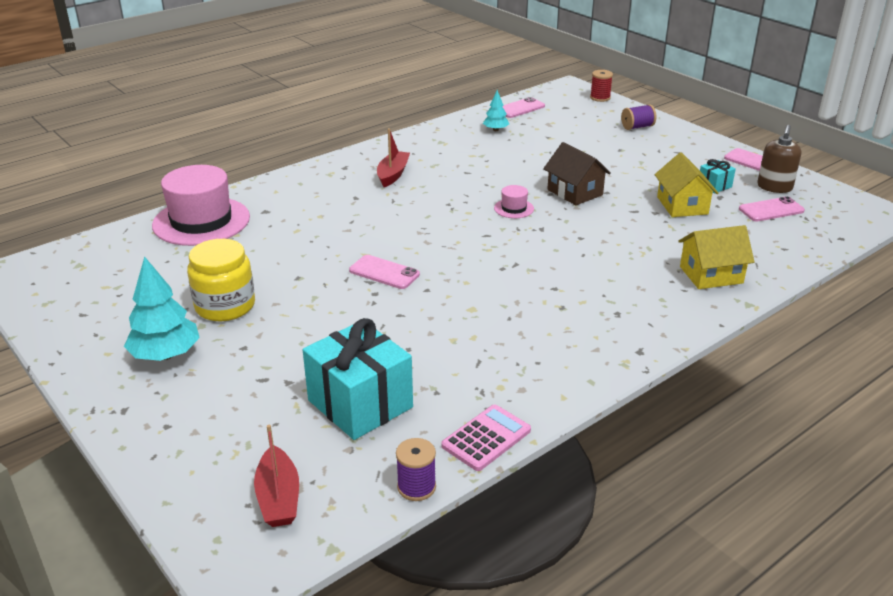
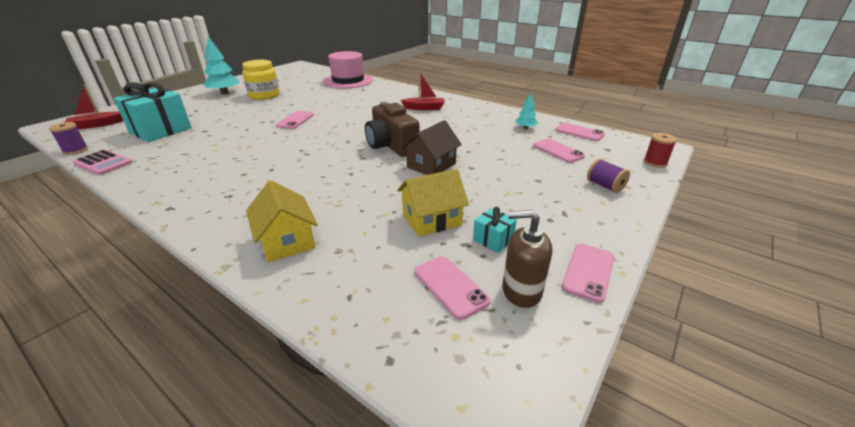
camera: 75 degrees right, 0 degrees up
pink hat [494,185,534,218] -> brown camera [365,102,419,157]
none -> pink phone [533,139,585,163]

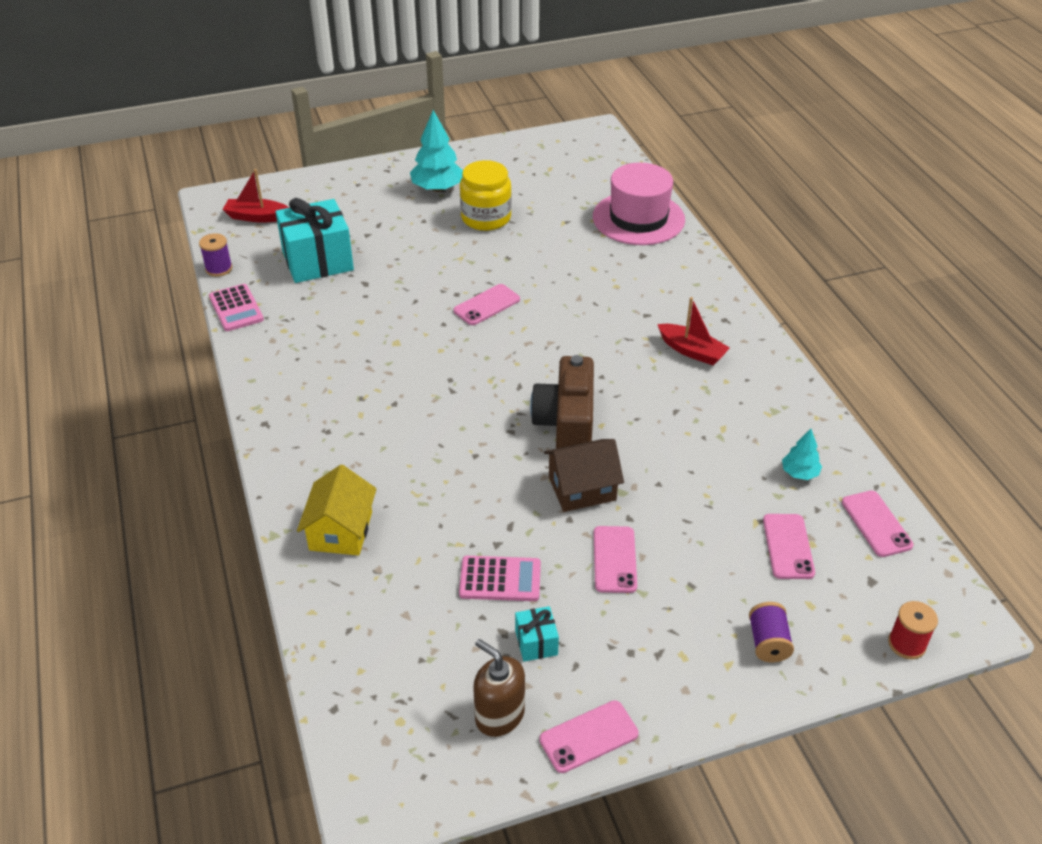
camera: 35 degrees right, 10 degrees up
yellow house [397,169,469,237] -> pink calculator [459,556,541,601]
pink phone [415,256,490,320] -> pink phone moved to [594,526,637,593]

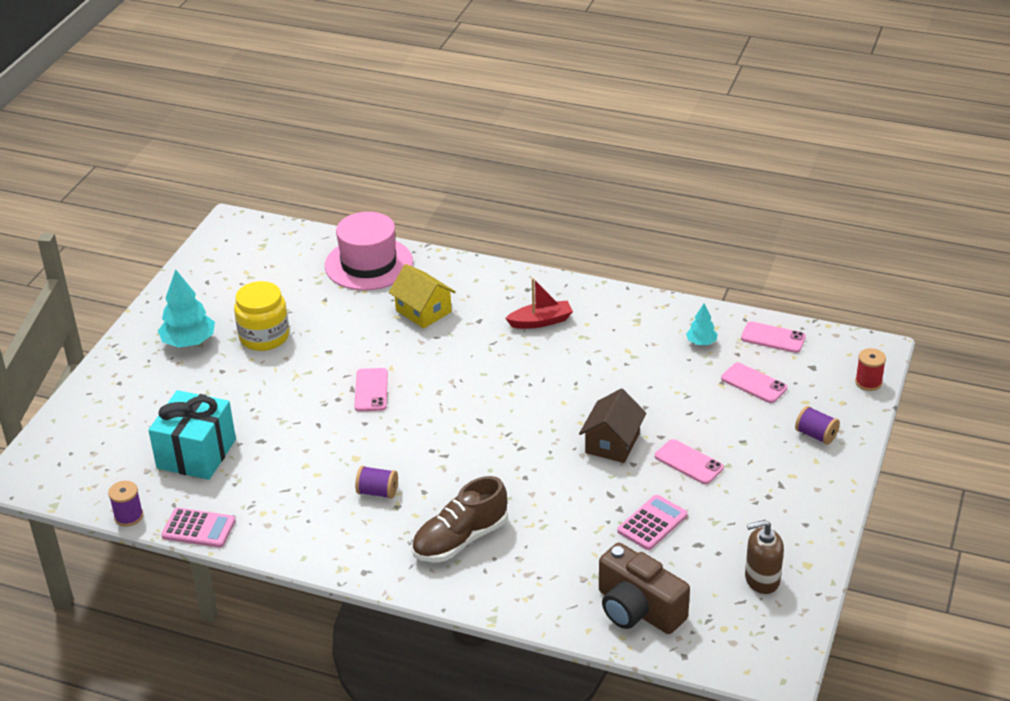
camera: 50 degrees left, 5 degrees down
red boat [222,169,289,223] -> none
yellow house [297,465,377,556] -> yellow house moved to [389,264,456,329]
turquoise gift [515,606,559,662] -> none
brown camera [530,355,594,449] -> brown camera moved to [599,543,690,634]
pink phone [539,700,639,773] -> none
none -> purple spool [355,466,398,499]
none -> brown shoe [411,476,508,562]

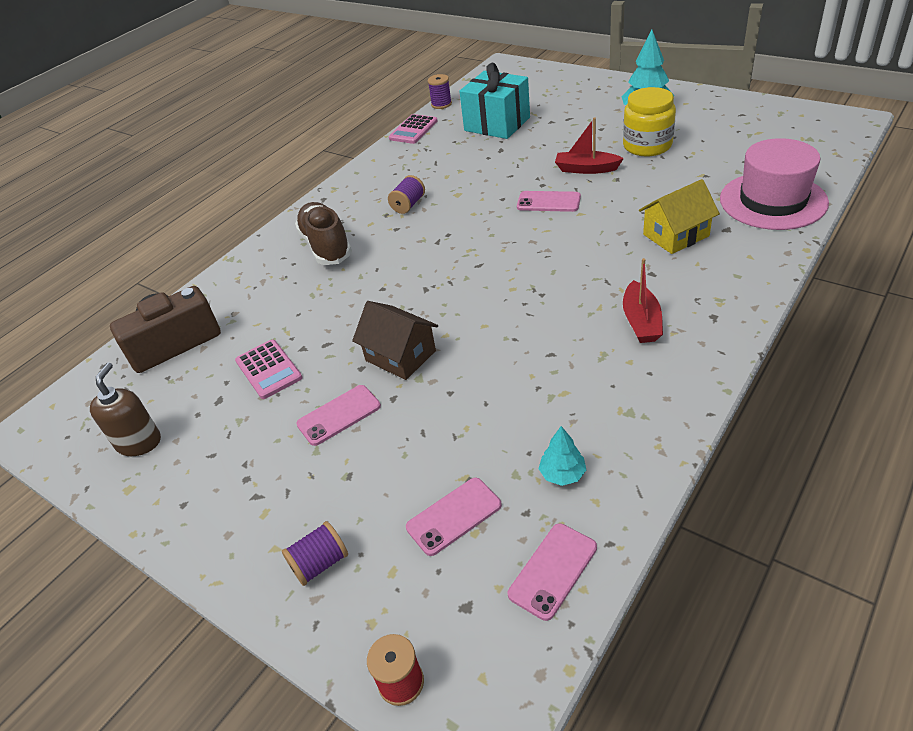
camera: 110 degrees right, 5 degrees up
none -> red boat [555,117,624,174]

